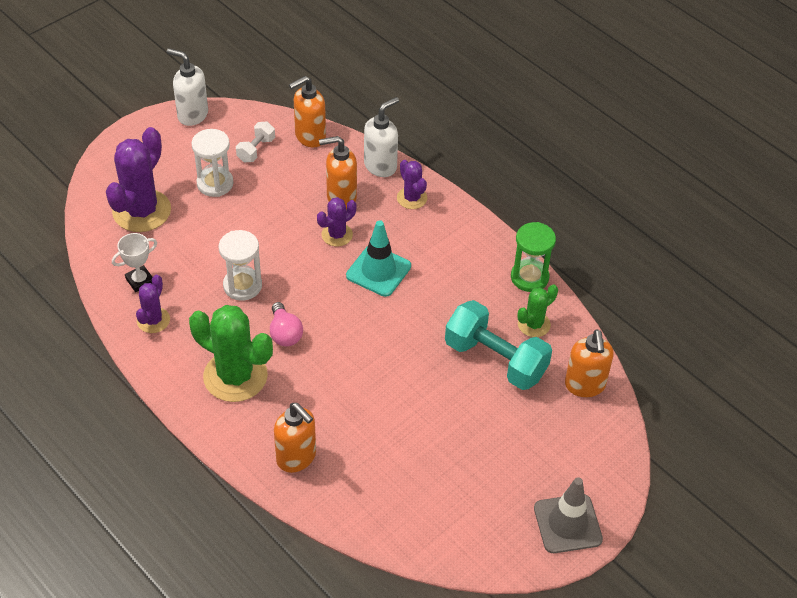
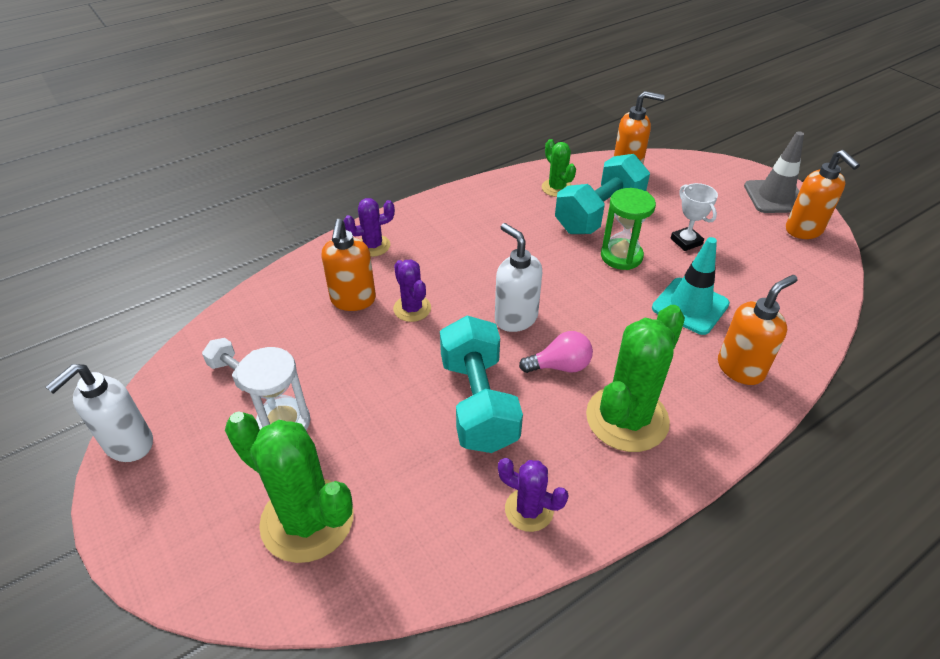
camera: 80 degrees left, 5 degrees down
purple cactus [106,127,171,232] -> green cactus [225,411,354,563]
white trophy [112,233,157,292] -> white trophy moved to [671,183,718,251]
white hourglass [219,230,262,301] -> turquoise dumbbell [440,316,523,453]
orange soap dispenser [289,76,326,147] -> orange soap dispenser moved to [786,150,860,239]
turquoise traffic cone [346,220,411,297] -> turquoise traffic cone moved to [652,237,730,335]
white soap dispenser [364,97,399,177] -> white soap dispenser moved to [495,223,542,332]
green hourglass [511,222,556,292] -> green hourglass moved to [601,188,656,270]

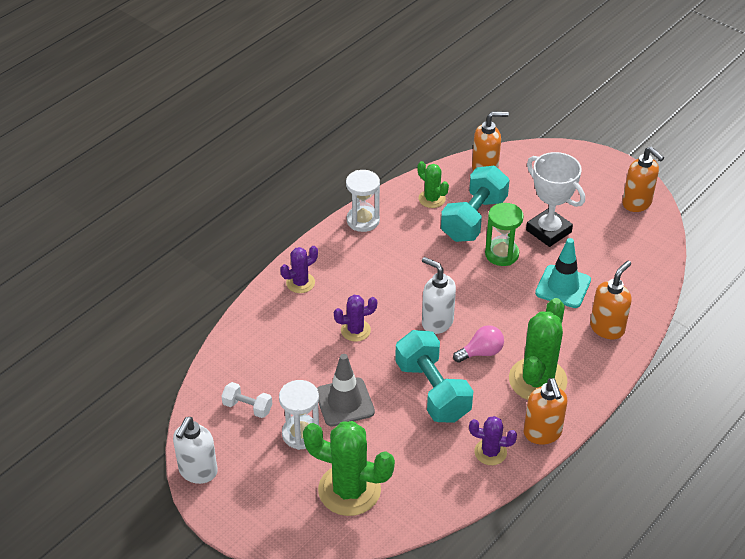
camera: 15 degrees left, 0 degrees up
orange soap dispenser [321,219,376,311] -> orange soap dispenser moved to [524,378,568,445]
purple cactus [393,259,431,322] -> purple cactus turned 60 degrees counterclockwise [334,295,377,342]
white trophy [671,183,718,251] -> white trophy [526,152,585,247], size x1.76
grey traffic cone [744,131,804,213] -> grey traffic cone moved to [317,354,375,427]
none -> white hourglass [346,170,380,232]

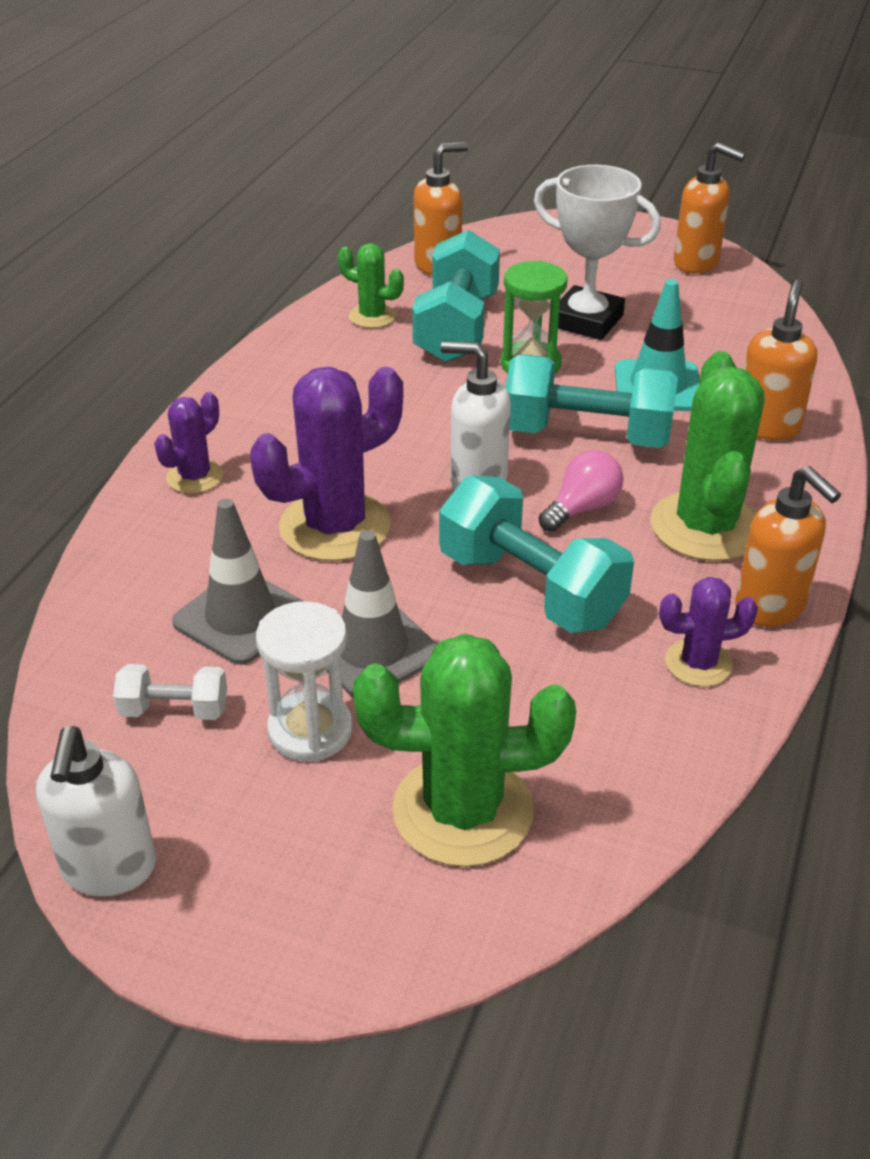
camera: 20 degrees left, 5 degrees down
purple cactus [334,295,377,342] -> purple cactus [250,367,403,561], size x1.87
white hourglass [346,170,380,232] -> none
none -> grey traffic cone [172,499,303,665]
none -> turquoise dumbbell [506,354,678,448]

